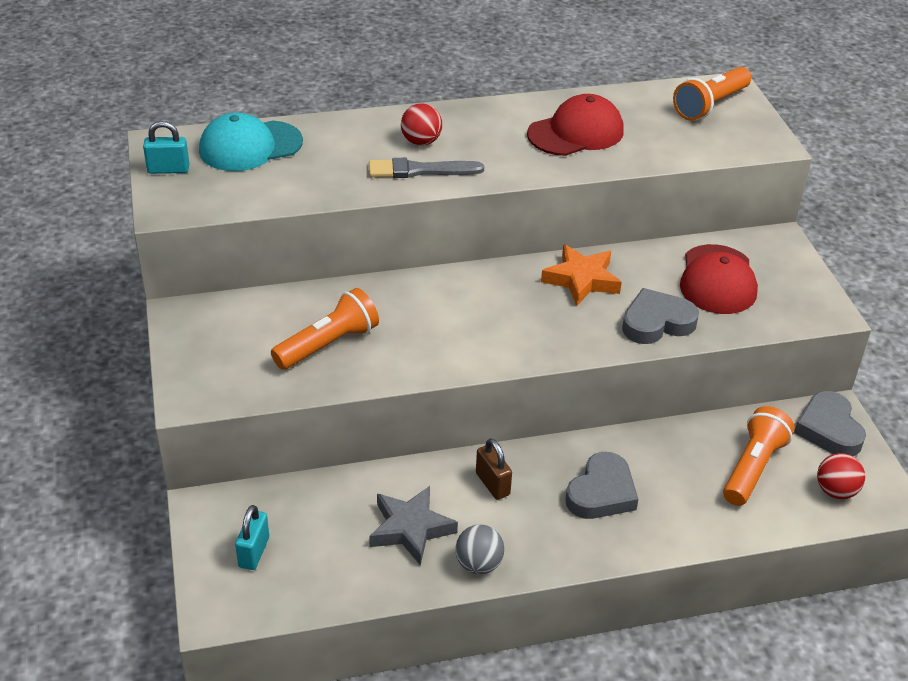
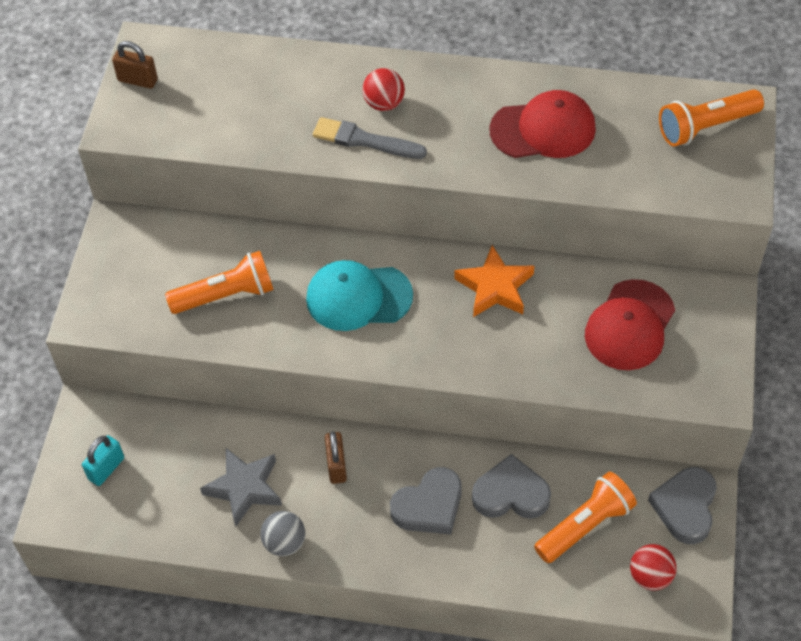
camera: 25 degrees right, 15 degrees up
turquoise padlock [143,121,189,174] -> brown padlock [112,41,158,89]
turquoise cap [199,112,303,171] -> turquoise cap moved to [306,260,413,331]
grey heart [622,288,699,344] -> grey heart moved to [472,454,551,519]

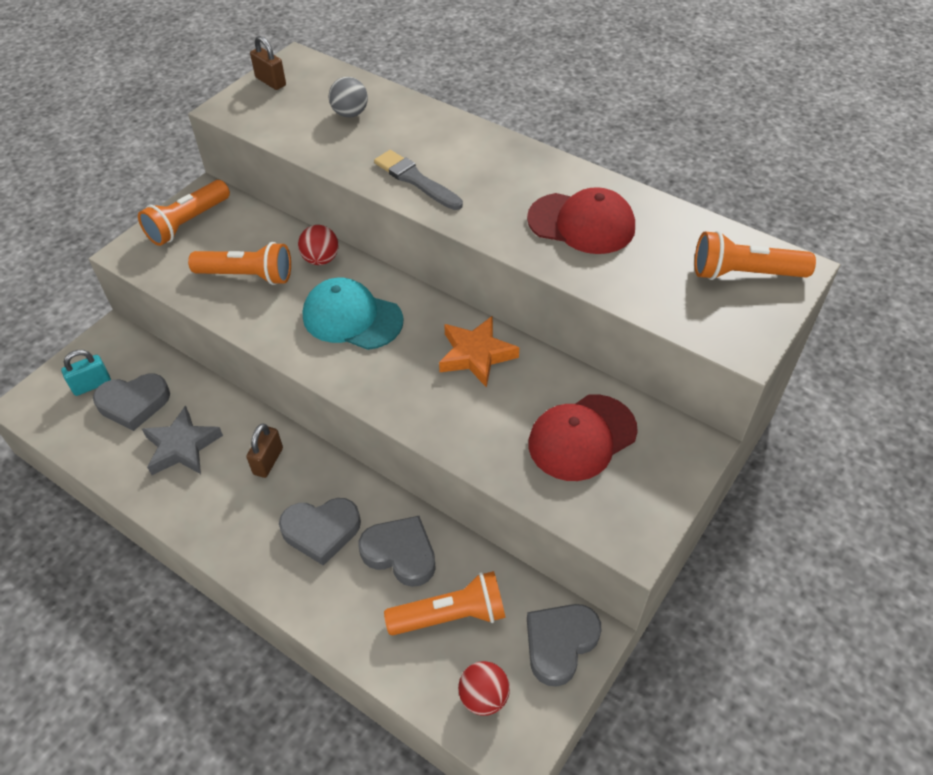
camera: 25 degrees right, 5 degrees down
grey ball [260,511,305,556] -> grey ball moved to [329,77,368,118]
red ball [362,68,405,111] -> red ball moved to [298,225,338,265]
none -> grey heart [93,374,170,431]
none -> orange flashlight [138,180,230,246]

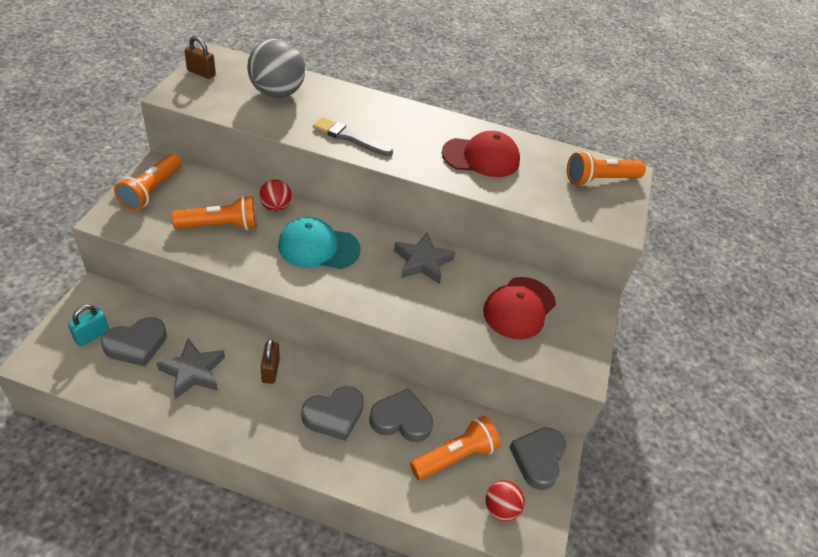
camera: 25 degrees left, 5 degrees down
grey ball [329,77,368,118] -> grey ball [247,39,305,98], size x1.84
orange star [439,316,519,388] -> grey star [394,233,455,284]

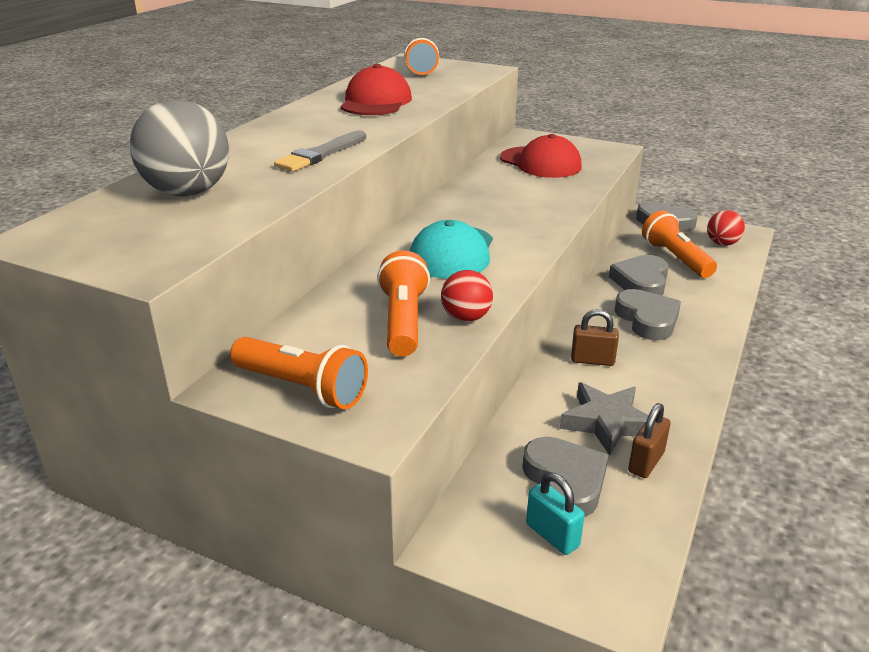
camera: 75 degrees left, 15 degrees down
brown padlock [185,36,216,79] -> brown padlock moved to [628,403,671,478]
red ball [259,179,292,211] -> red ball moved to [441,270,493,322]
grey star [394,233,455,284] -> none

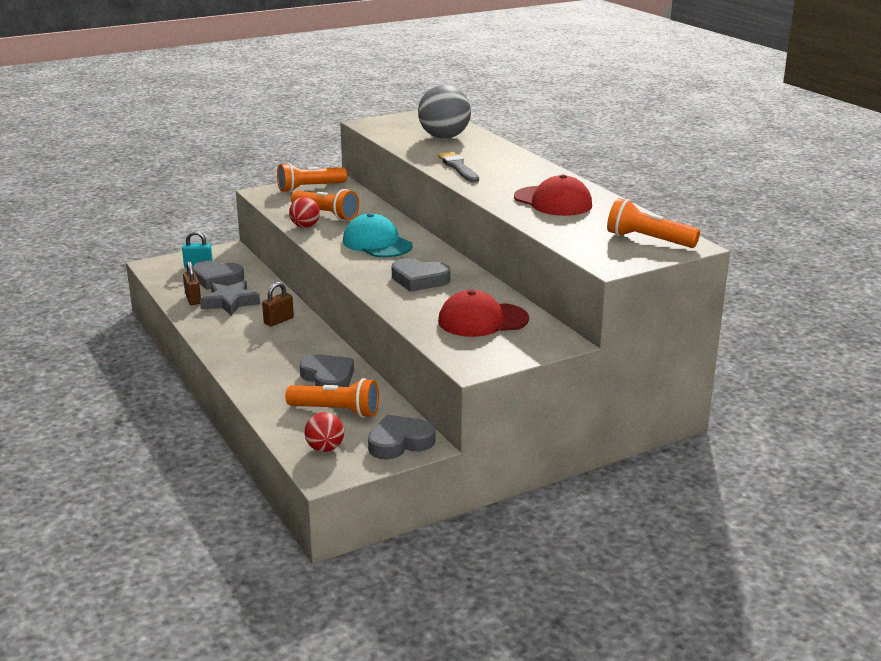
camera: 125 degrees right, 5 degrees down
grey heart [615,289,681,340] -> grey heart moved to [392,258,450,292]

